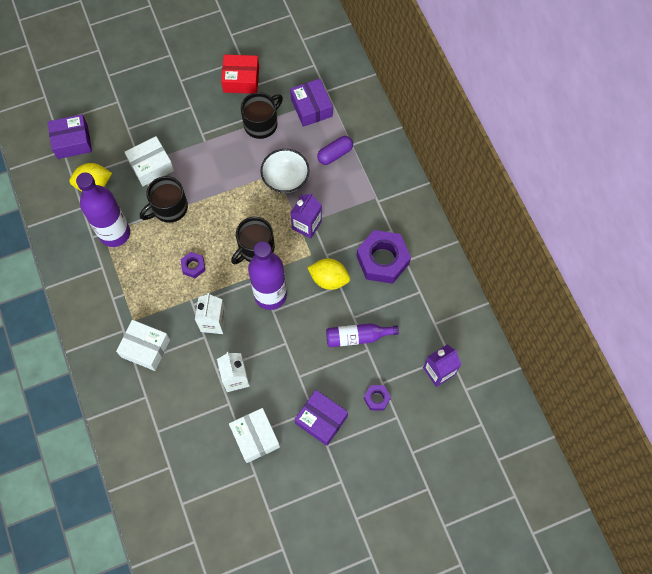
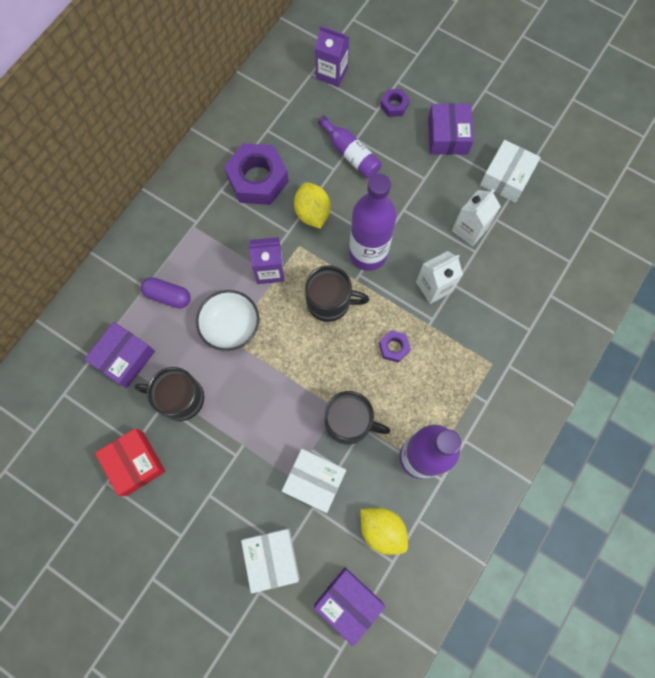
camera: 125 degrees left, 5 degrees up
white box [116,320,170,371] -> white box moved to [241,528,300,594]

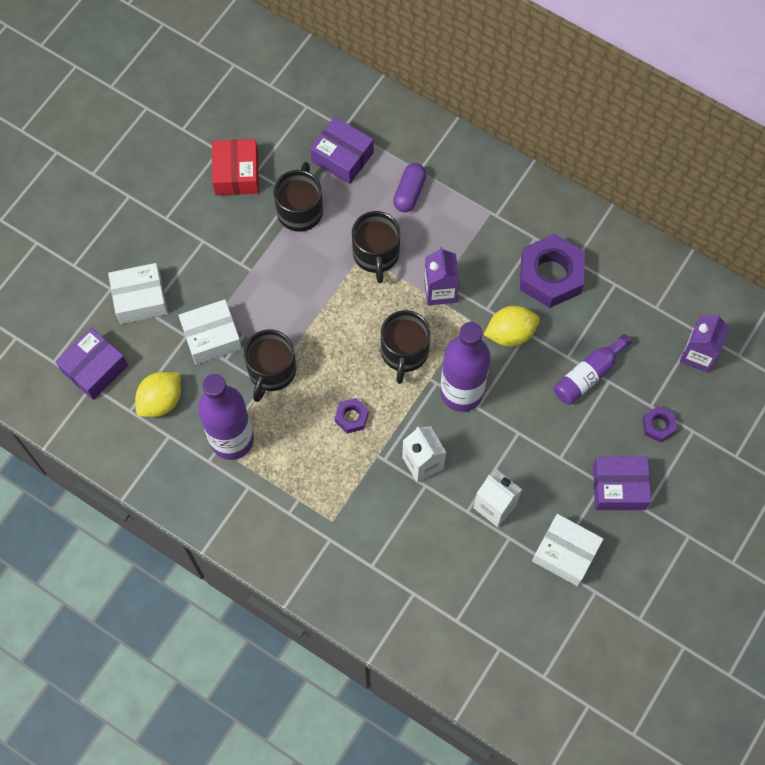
camera: 90 degrees right, 5 degrees down
red box [95,428,166,496] -> red box turned 60 degrees counterclockwise [212,139,259,195]
white bowl [196,290,259,351] -> black mug [352,211,400,283]
white box [282,449,346,513] -> white box turned 45 degrees clockwise [178,299,242,365]

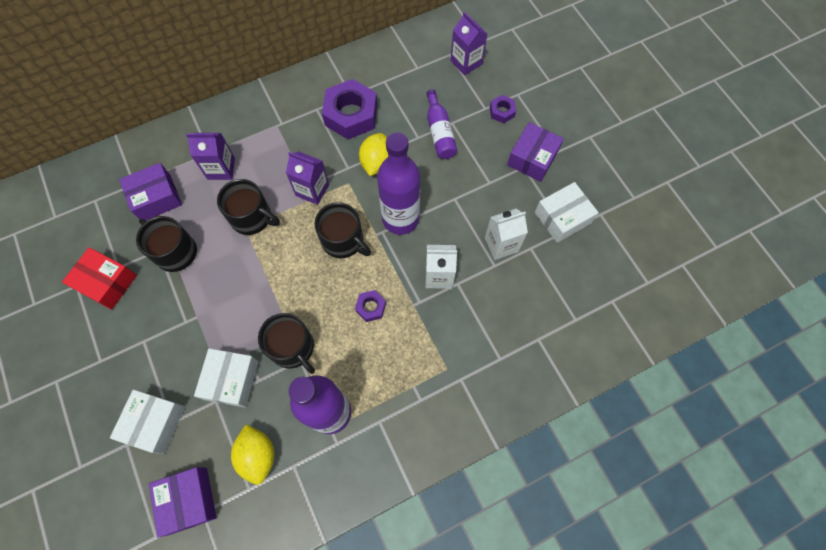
camera: 60 degrees left, 0 degrees up
purple capsule [393,163,426,212] -> purple carton [186,133,235,180]

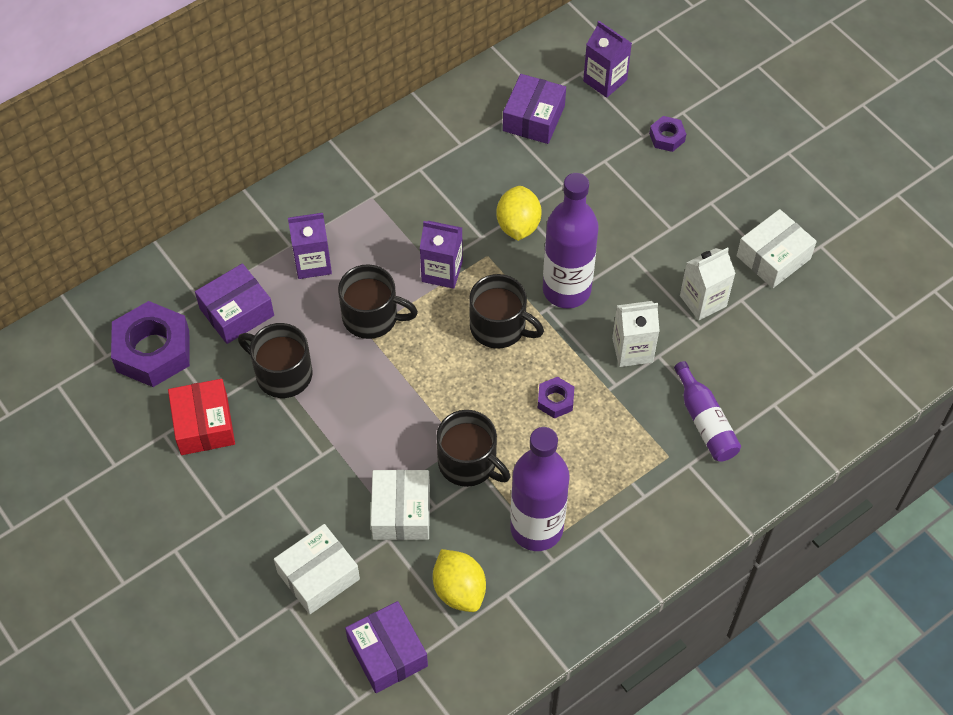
camera: 10 degrees left, 10 degrees down
red box [62,247,137,310] -> red box turned 60 degrees clockwise [168,379,235,455]
white box [110,390,185,454] -> white box turned 45 degrees clockwise [274,524,360,614]
purple nut [322,79,377,139] -> purple nut moved to [111,301,190,387]
purple bottle [426,89,457,159] -> purple bottle moved to [674,361,741,462]
purple box [507,122,564,182] -> purple box moved to [503,74,566,144]

